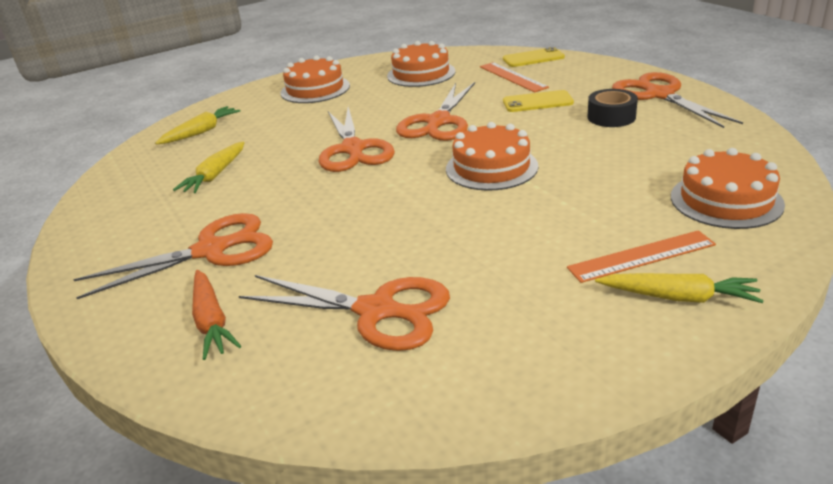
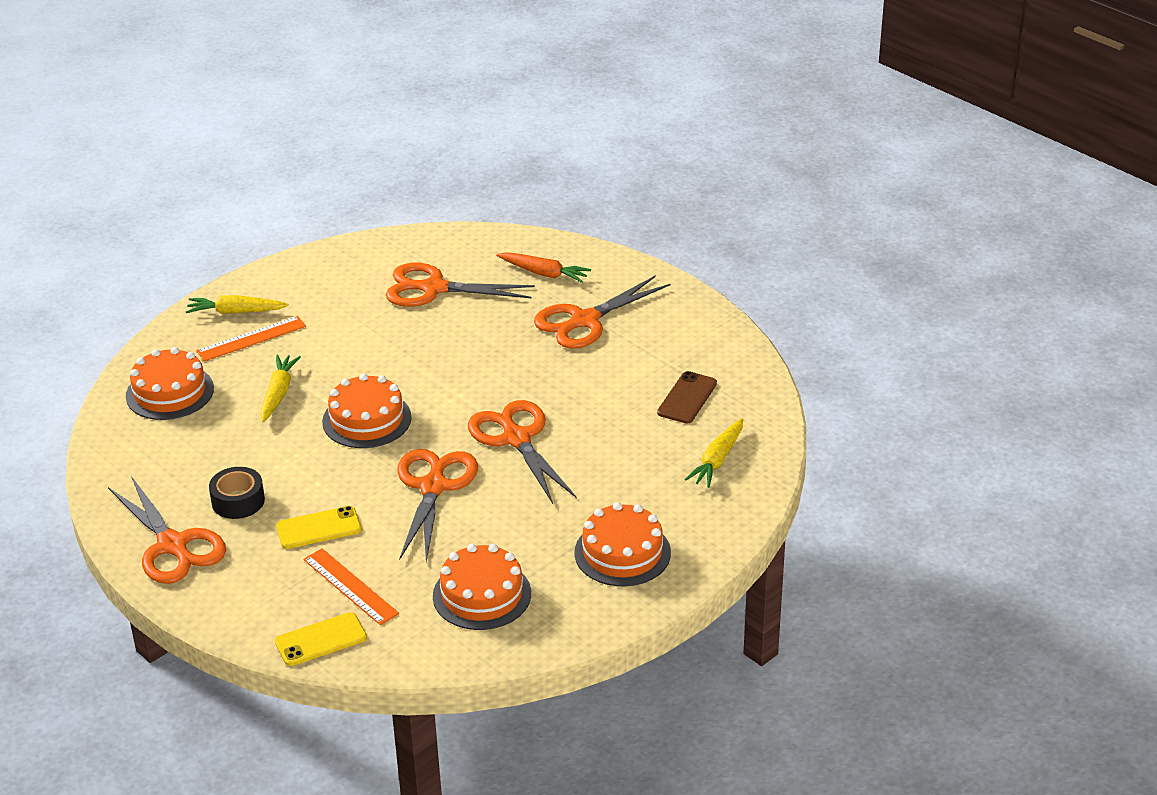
camera: 165 degrees right, 5 degrees up
yellow carrot [173,141,245,193] -> yellow carrot moved to [260,355,301,422]
orange carrot [192,270,241,360] -> orange carrot turned 150 degrees clockwise [496,252,591,283]
none -> brown phone [657,371,717,423]

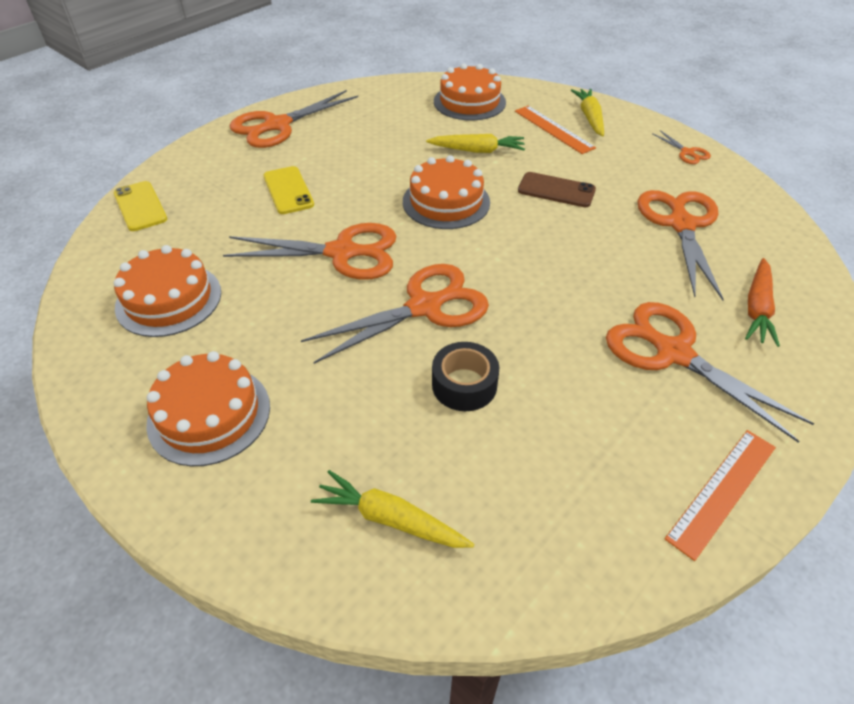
camera: 85 degrees right, 10 degrees up
black tape [209,467,265,519] -> black tape moved to [432,342,499,411]
orange ruler [303,549,399,625] -> orange ruler moved to [665,430,776,561]
brown phone [657,371,717,423] -> brown phone moved to [518,172,596,207]
none -> orange scissors [652,130,711,164]

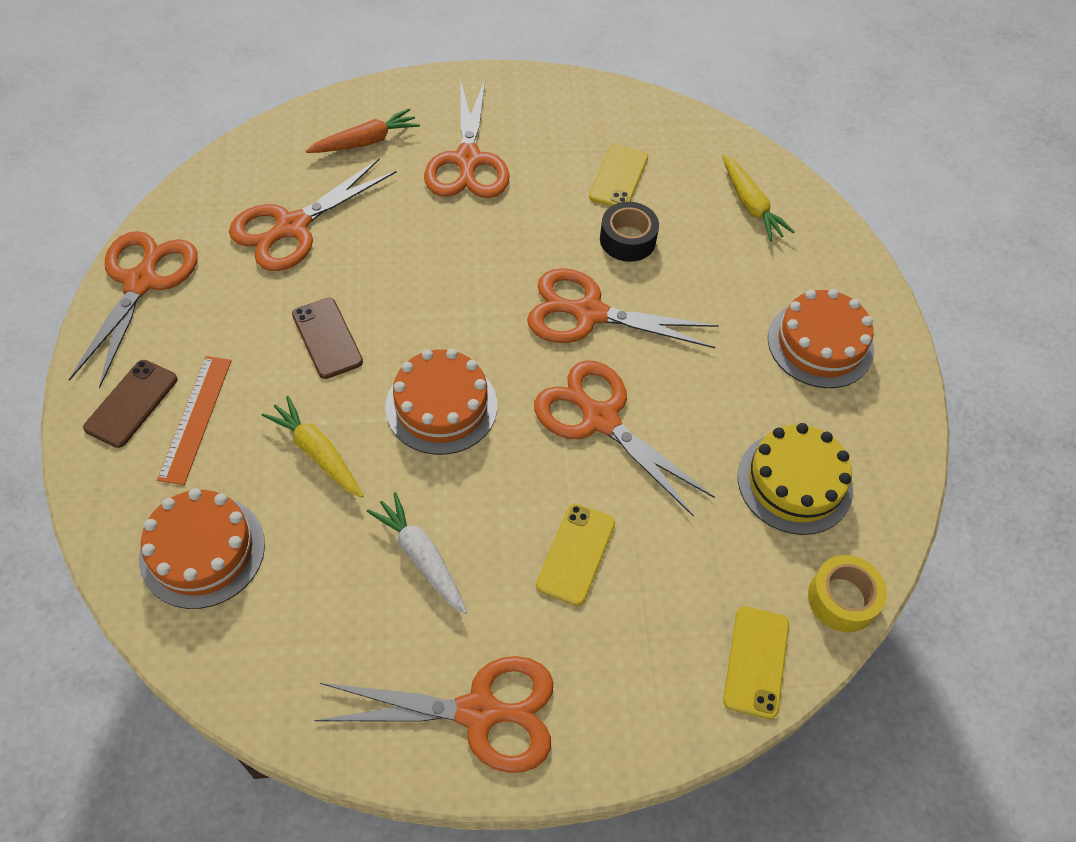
camera: 140 degrees left, 10 degrees up
orange cake [114,245,221,337] -> yellow cake [738,423,853,535]
yellow carrot [571,89,604,136] -> brown phone [83,360,177,448]
orange scissors [652,130,711,164] -> orange scissors [69,231,198,388], size x2.21
orange ruler [665,430,776,561] -> none
none -> white carrot [367,492,467,614]
none -> yellow phone [589,144,648,206]
none -> yellow tape [808,555,887,632]

